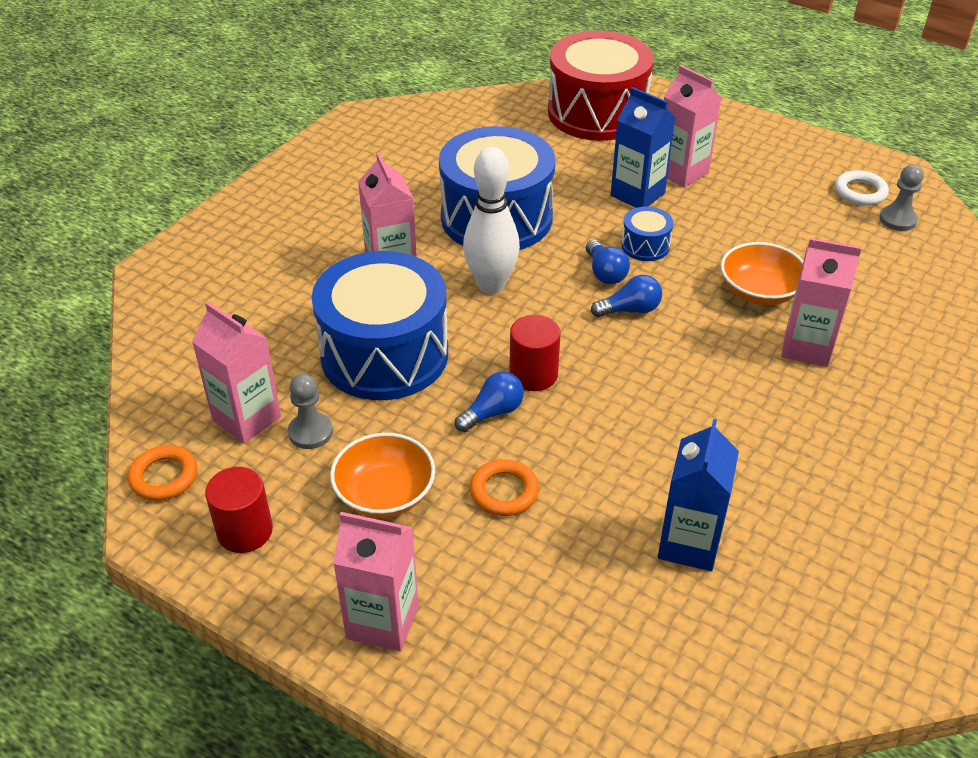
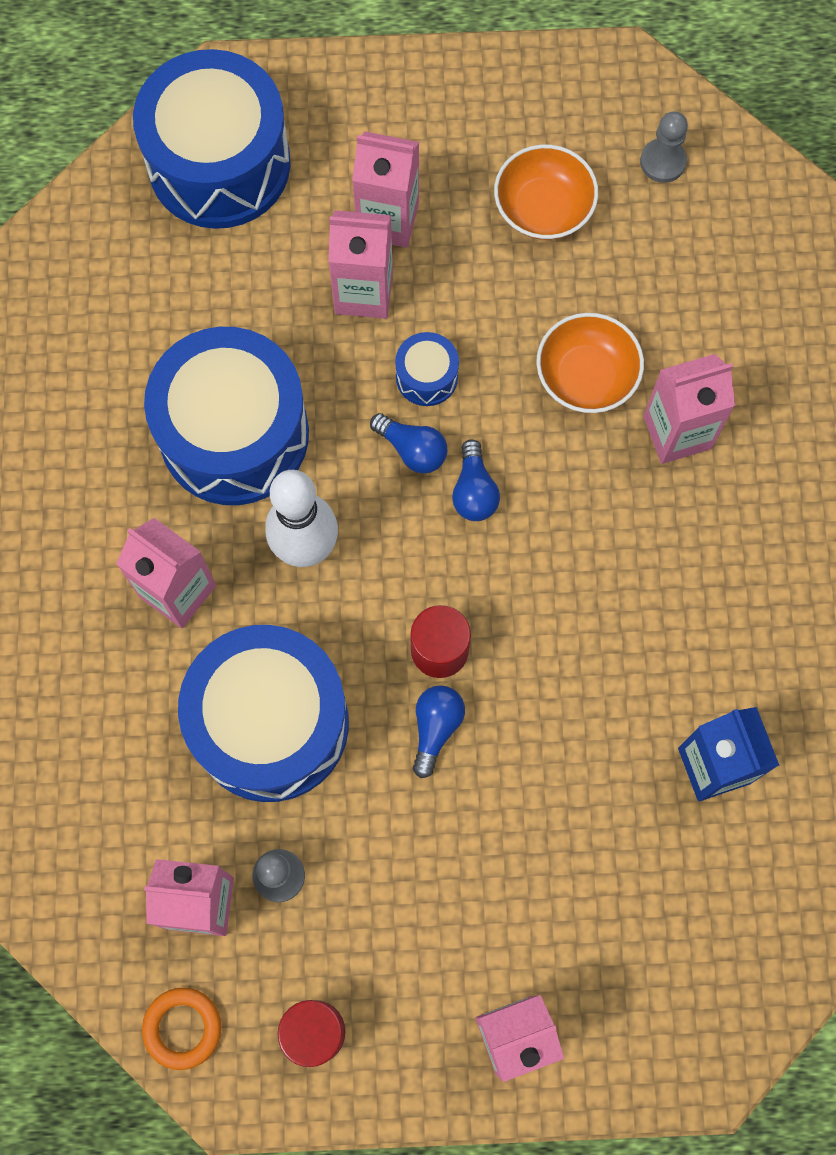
camera: 35 degrees left, 30 degrees up
orange bowl [330,433,435,518] -> orange bowl moved to [494,144,598,240]
orange ring [470,459,539,516] -> none
red drum [548,31,654,141] -> blue drum [133,49,291,229]
blue light bulb [591,275,662,317] -> blue light bulb turned 135 degrees clockwise [452,439,500,521]
blue carton [611,87,675,208] -> pink carton [328,210,393,319]
white ring [835,170,889,206] -> none

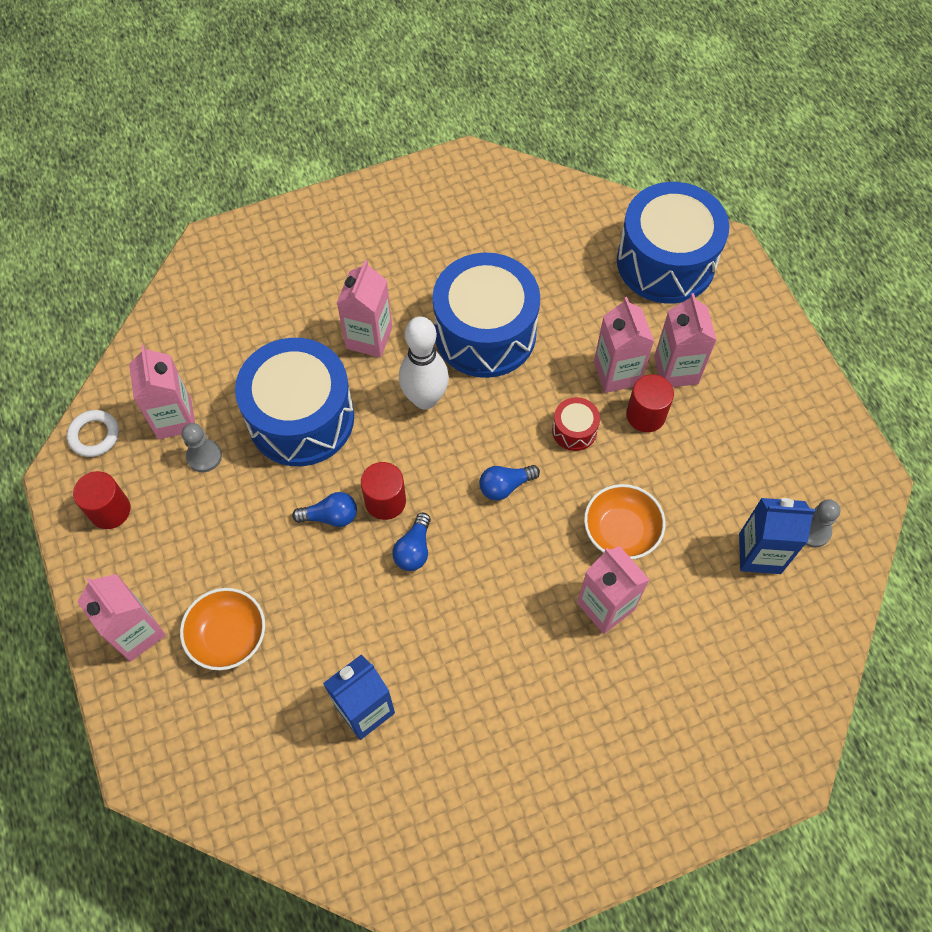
camera: 70 degrees right, 10 degrees down
orange ring [142,988,221,1070] -> white ring [67,410,119,457]
blue light bulb [370,413,447,474] -> blue light bulb moved to [392,513,431,571]
blue drum [395,332,459,406] -> red drum [552,397,600,451]
orange bowl [494,144,598,240] -> orange bowl moved to [180,588,265,670]
none -> red cylinder [626,374,674,432]
none -> blue carton [739,498,815,574]

